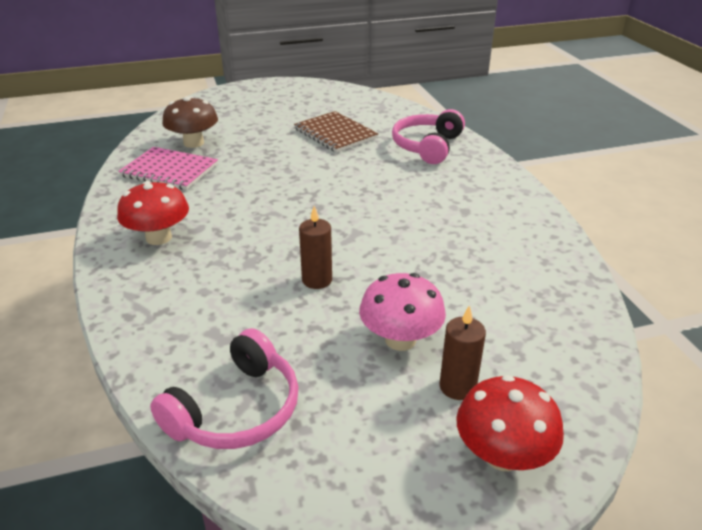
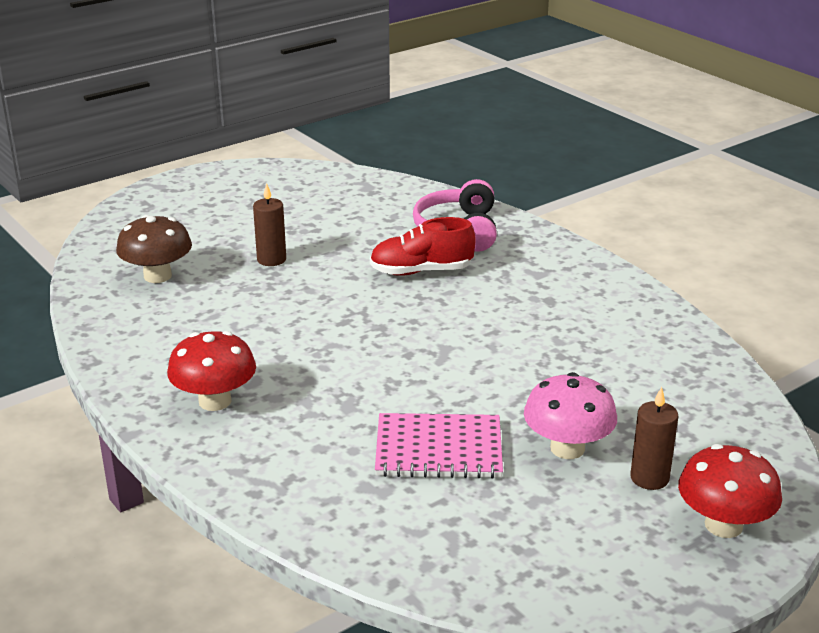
camera: 20 degrees left, 5 degrees down
pink notebook [118,147,218,190] -> pink notebook moved to [375,413,503,479]
pink headphones [150,328,298,449] -> none
brown notebook [294,111,379,153] -> none
brown candle [299,206,332,289] -> brown candle moved to [253,183,286,266]
none -> red shoe [370,217,476,276]

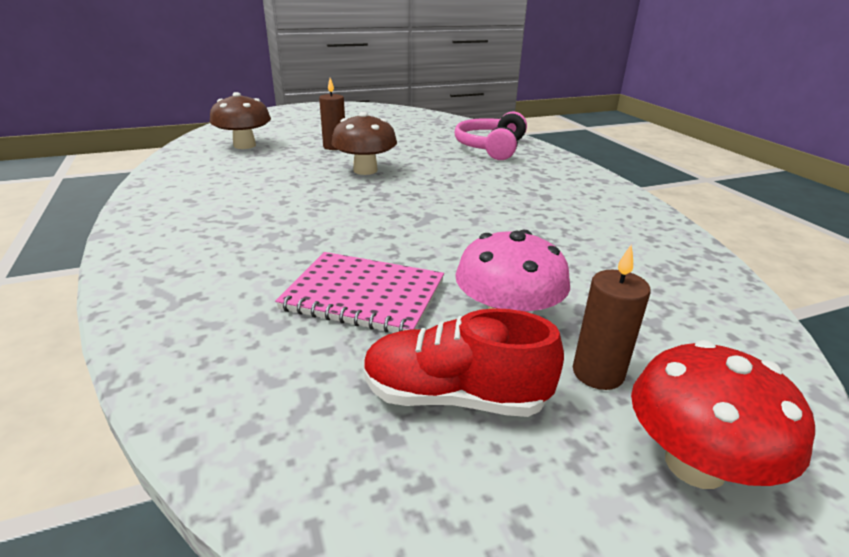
camera: 15 degrees right, 0 degrees up
red mushroom [167,331,256,411] -> none
red shoe [370,217,476,276] -> red shoe moved to [364,308,564,417]
none -> brown mushroom [331,112,397,175]

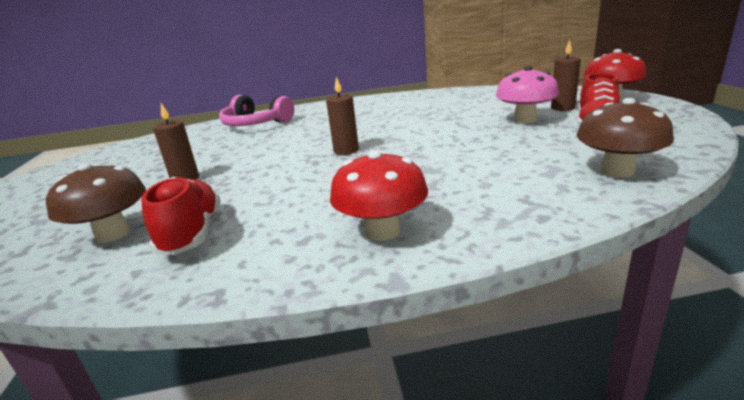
camera: 75 degrees left, 5 degrees down
pink notebook [275,252,444,333] -> none
brown mushroom [331,112,397,175] -> brown mushroom moved to [577,98,674,178]
none -> red shoe [141,177,221,255]
none -> brown candle [326,76,359,155]
none -> red mushroom [330,150,428,241]

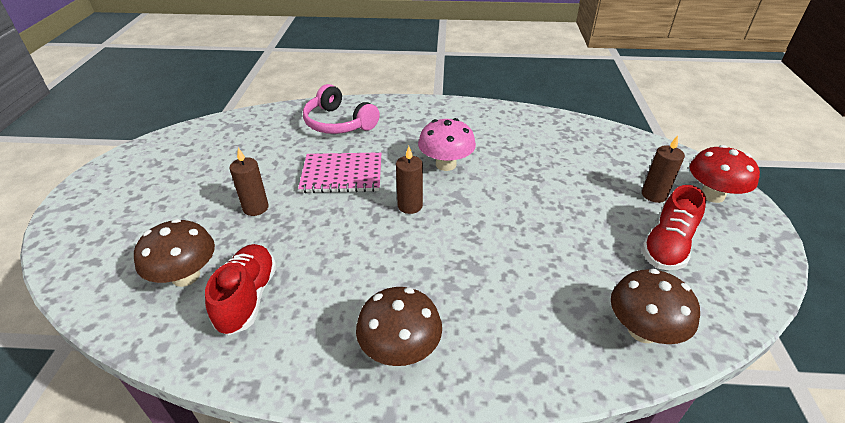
camera: 10 degrees right, 15 degrees up
red mushroom [330,150,428,241] -> brown mushroom [356,287,442,366]
pink mushroom [496,66,559,124] -> pink mushroom moved to [418,118,476,171]
none -> pink notebook [298,152,381,193]

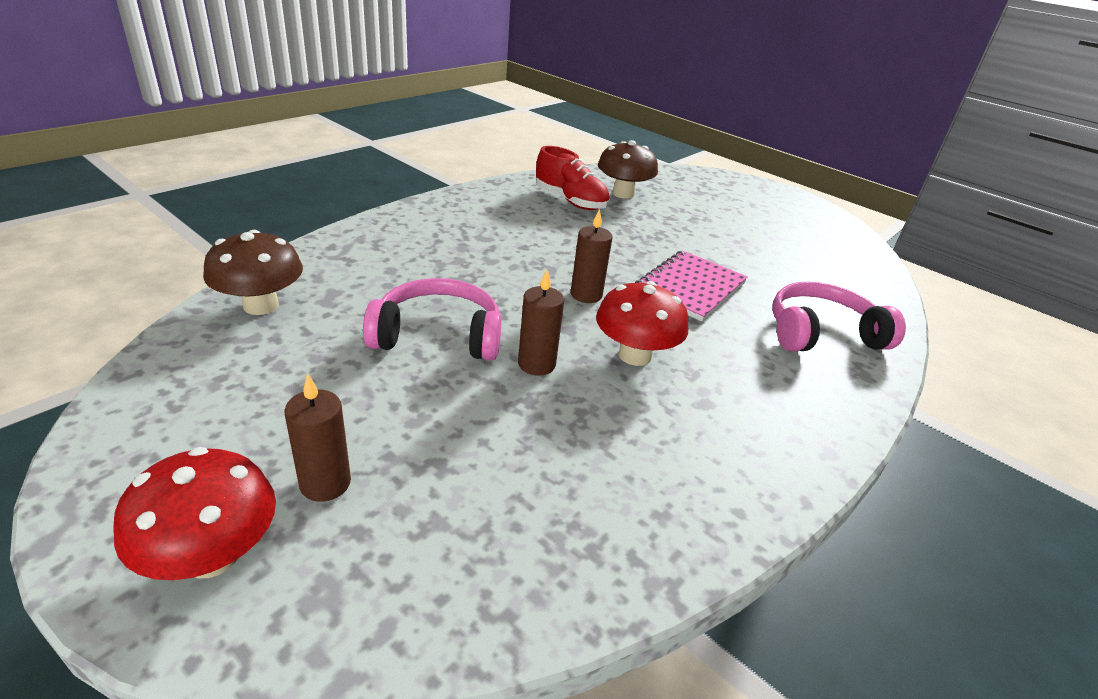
camera: 125 degrees right, 5 degrees down
brown candle [230,148,269,216] -> brown candle moved to [518,270,564,376]
brown mushroom [356,287,442,366] -> none
pink mushroom [418,118,476,171] -> red mushroom [596,281,688,366]
red shoe [642,185,706,270] -> none
none -> pink headphones [363,278,502,360]

